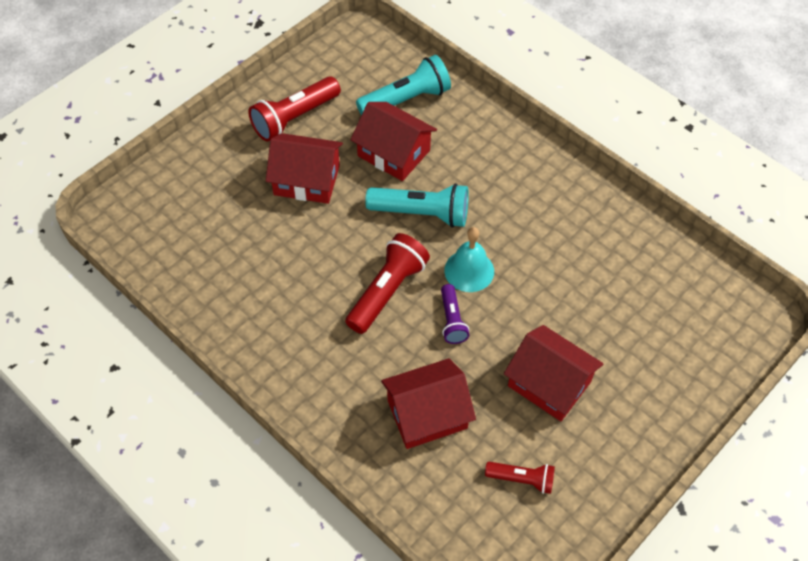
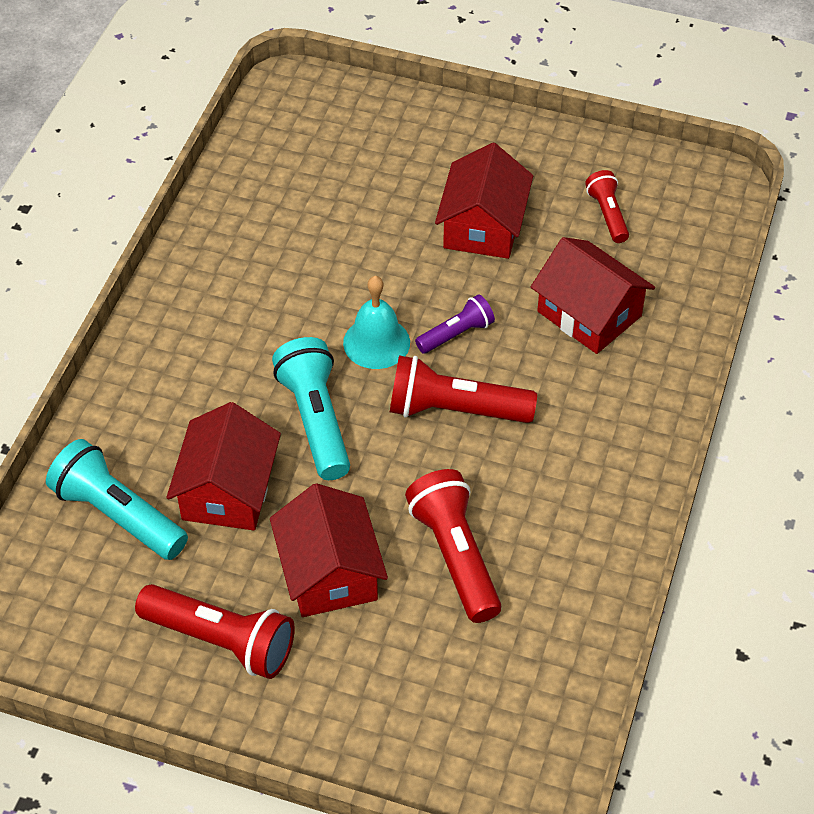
camera: 115 degrees left, 5 degrees down
none -> red flashlight [405,469,501,623]

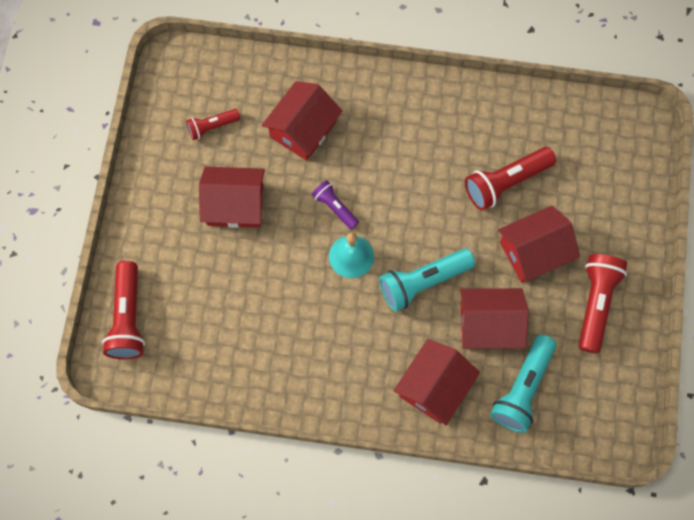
camera: 100 degrees left, 20 degrees up
red flashlight [390,356,537,423] -> red flashlight moved to [102,261,145,359]
none -> red house [393,339,480,425]

